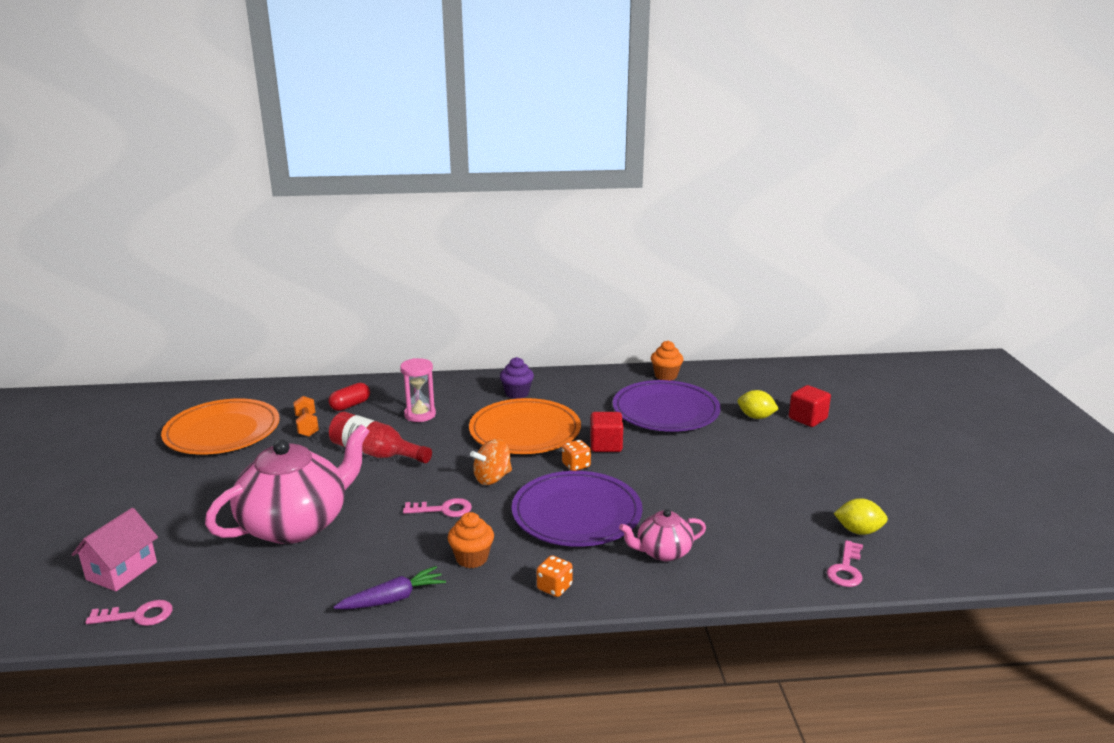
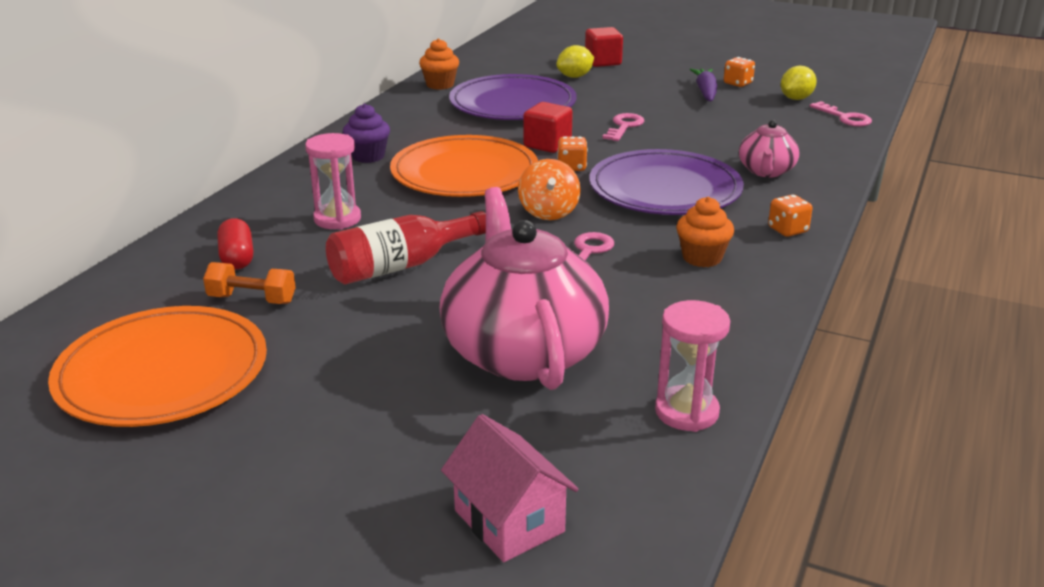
camera: 60 degrees left, 5 degrees up
pink key [85,600,172,626] -> pink key moved to [602,113,644,141]
purple carrot [334,566,446,609] -> purple carrot moved to [689,68,717,101]
none -> pink hourglass [655,300,730,432]
none -> orange dice [724,57,755,87]

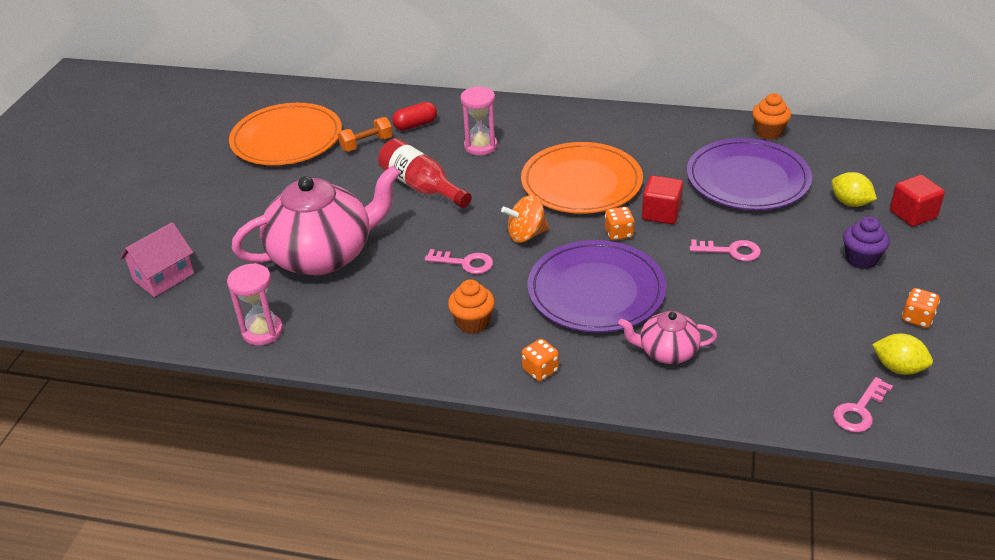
camera: 80 degrees right, 10 degrees up
orange dumbbell [203,262,296,304] -> orange dumbbell turned 60 degrees clockwise [338,117,393,152]
purple cupcake [343,103,390,163] -> purple cupcake moved to [843,216,890,269]
purple carrot [689,68,717,101] -> none

